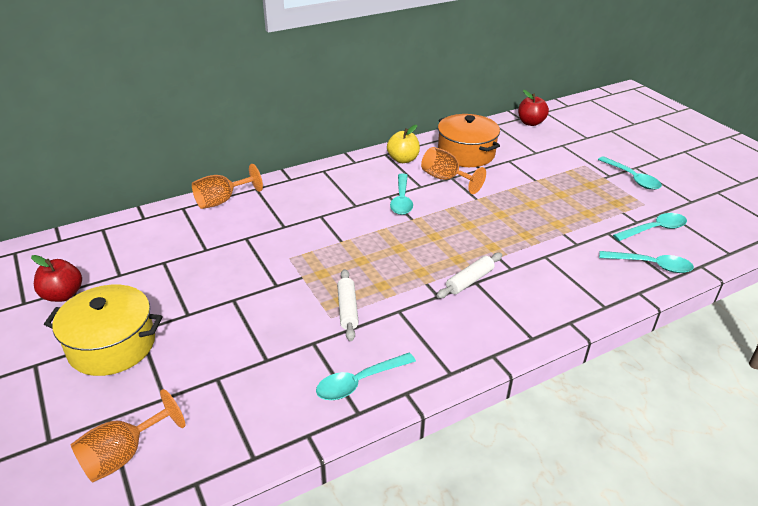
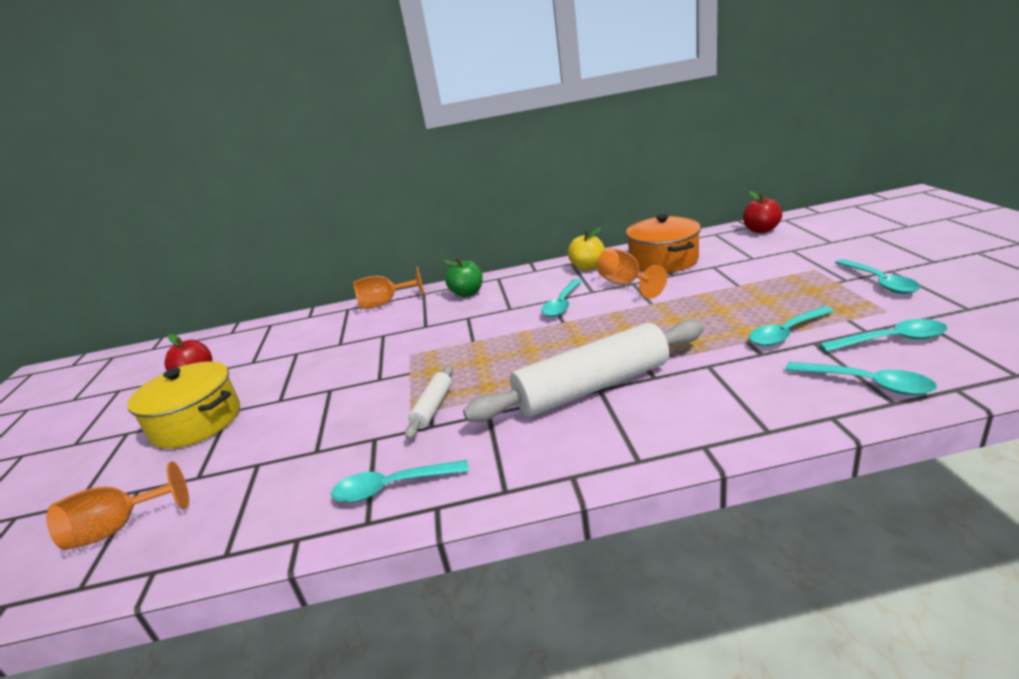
camera: 25 degrees right, 10 degrees down
white rolling pin [436,253,502,298] -> white rolling pin [463,320,704,422], size x2.17
none -> green apple [442,258,483,297]
none -> turquoise spoon [749,306,834,346]

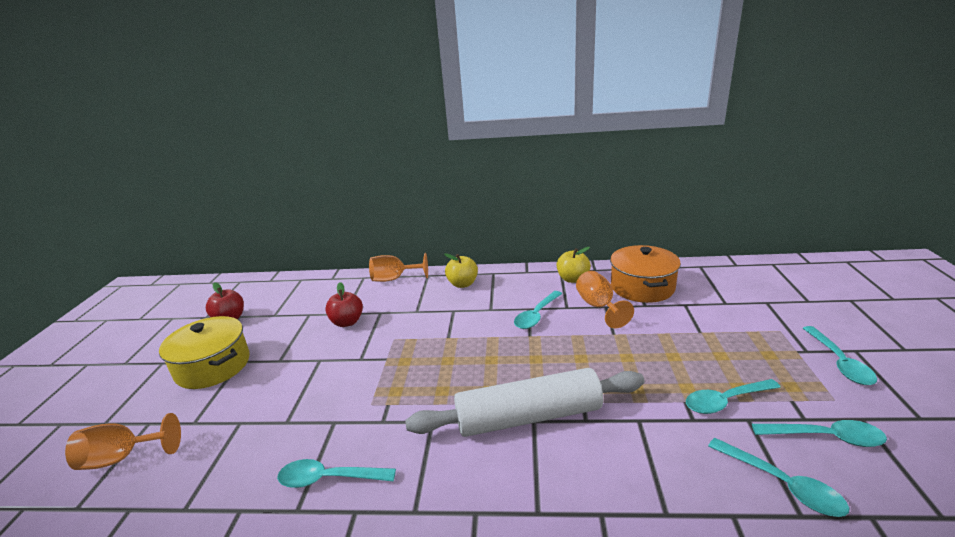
camera: 10 degrees right, 0 degrees up
white rolling pin [405,365,453,440] -> none
green apple [442,258,483,297] -> yellow apple [444,253,478,288]
red apple [743,191,782,233] -> red apple moved to [325,282,363,327]

